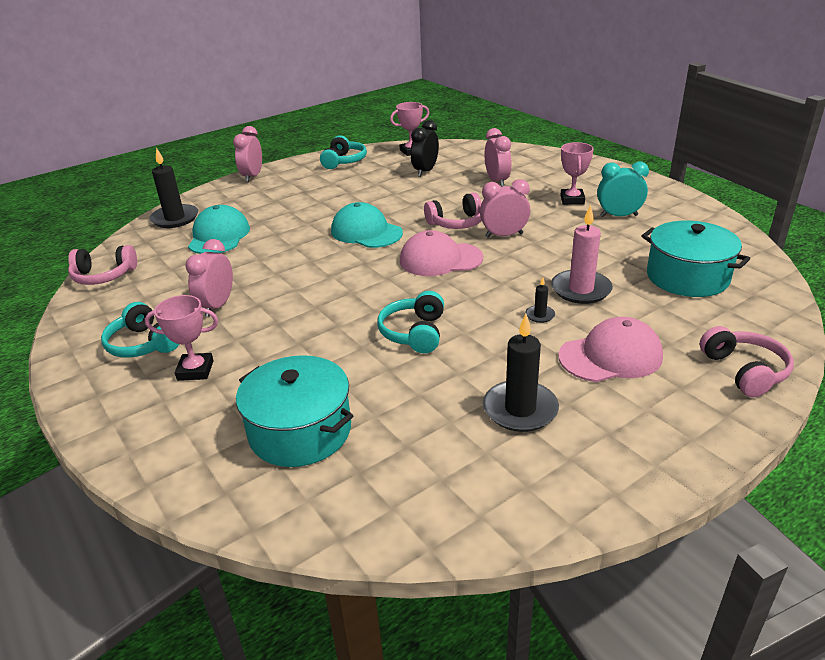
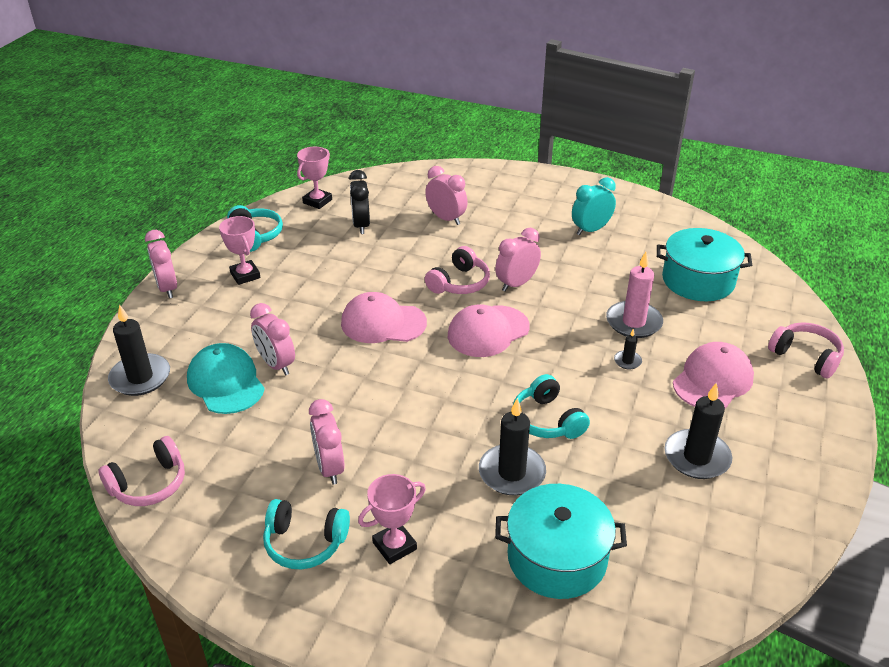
camera: 35 degrees left, 5 degrees up
turquoise cap [331,202,403,248] -> pink cap [341,292,427,343]
pink trophy [560,142,594,205] -> pink trophy moved to [219,216,261,285]
none -> pink clock [250,303,295,375]
none -> black candle [479,398,546,495]

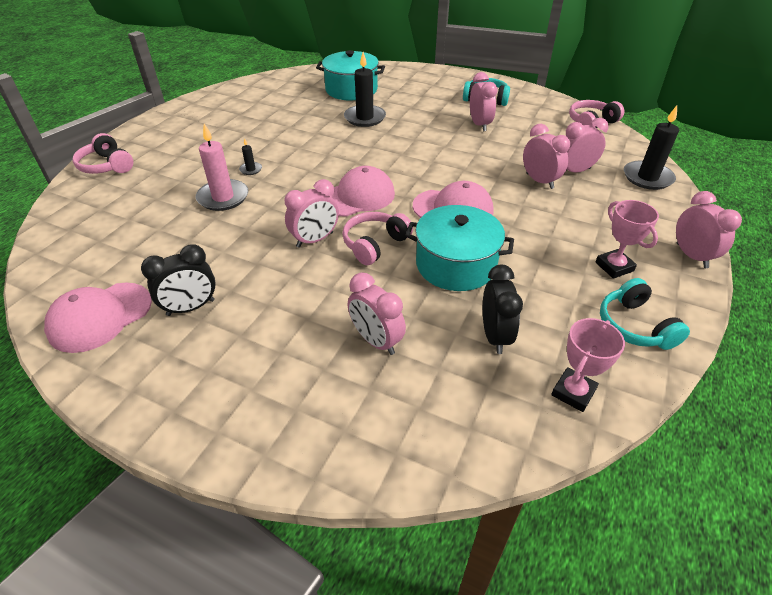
camera: 175 degrees left, 5 degrees up
turquoise cap [187,343,265,414] -> pink clock [566,118,609,173]
pink trophy [358,474,426,564] -> none
turquoise headphones [513,374,590,439] -> none
turquoise clock [572,177,616,236] -> black clock [141,244,216,316]
turquoise pot [657,228,752,301] -> turquoise pot moved to [405,205,514,291]
black candle [665,382,732,479] -> none
pink cap [673,342,754,409] -> pink cap moved to [44,283,152,353]

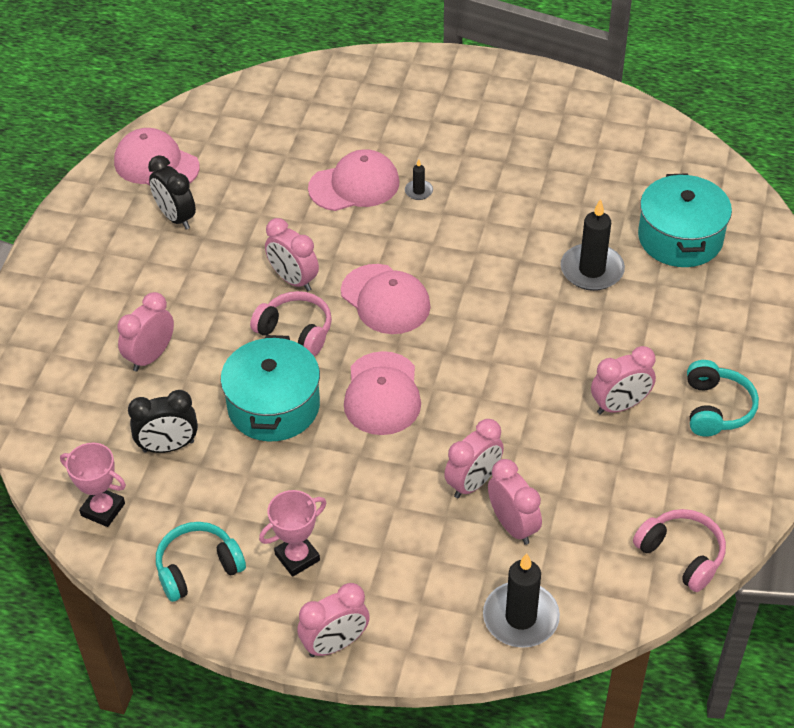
camera: 80 degrees right, 5 degrees up
pink headphones [72,133,133,174] -> none
pink candle [195,124,248,211] -> pink cap [308,149,399,211]

